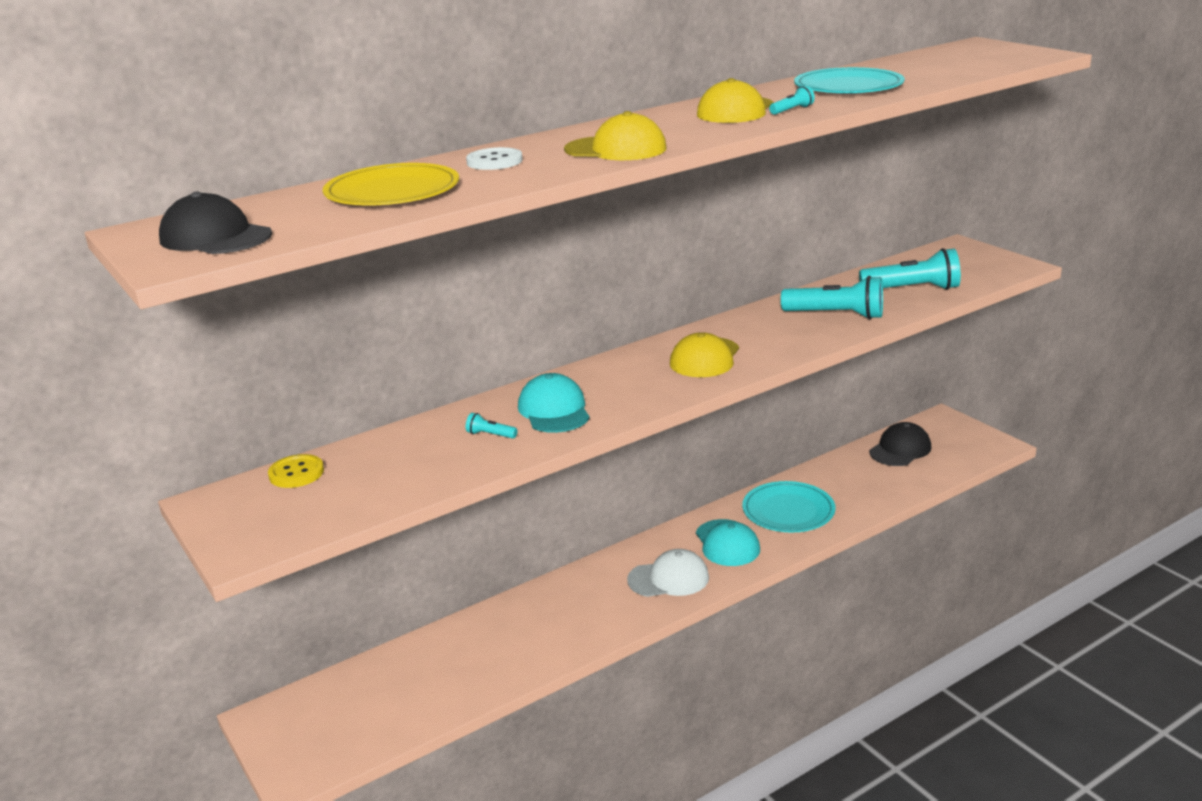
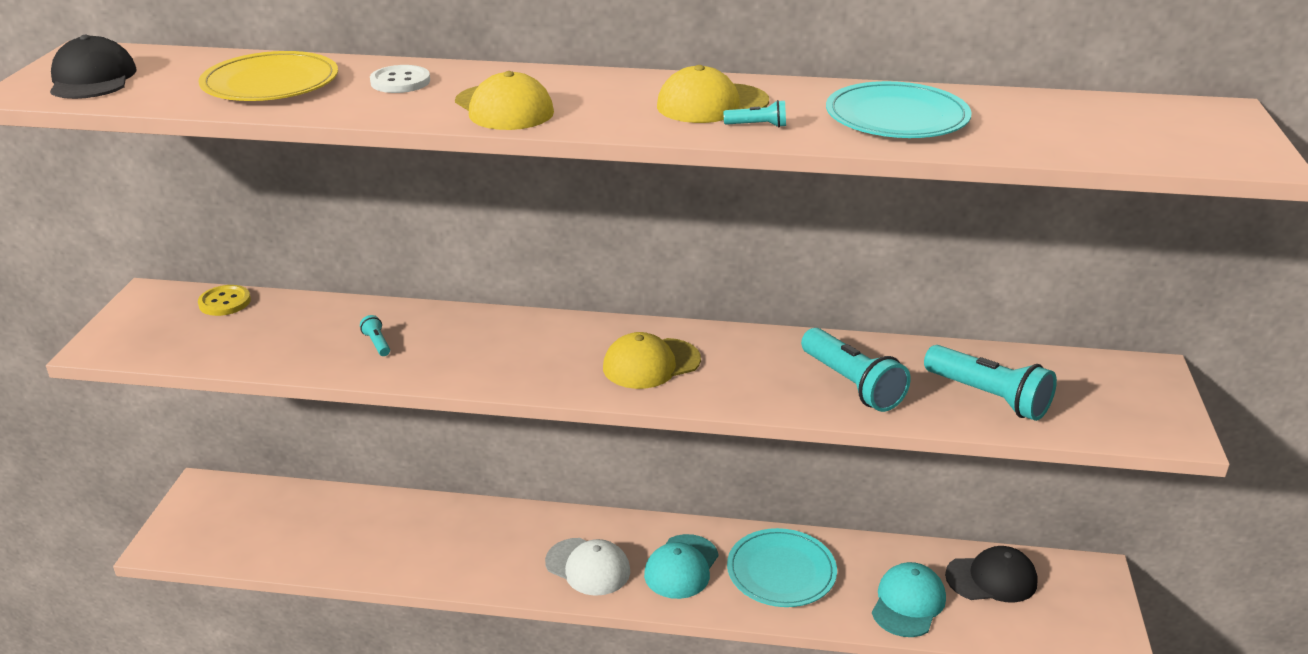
camera: 40 degrees right, 5 degrees up
turquoise cap [518,373,590,433] -> turquoise cap moved to [872,562,946,637]

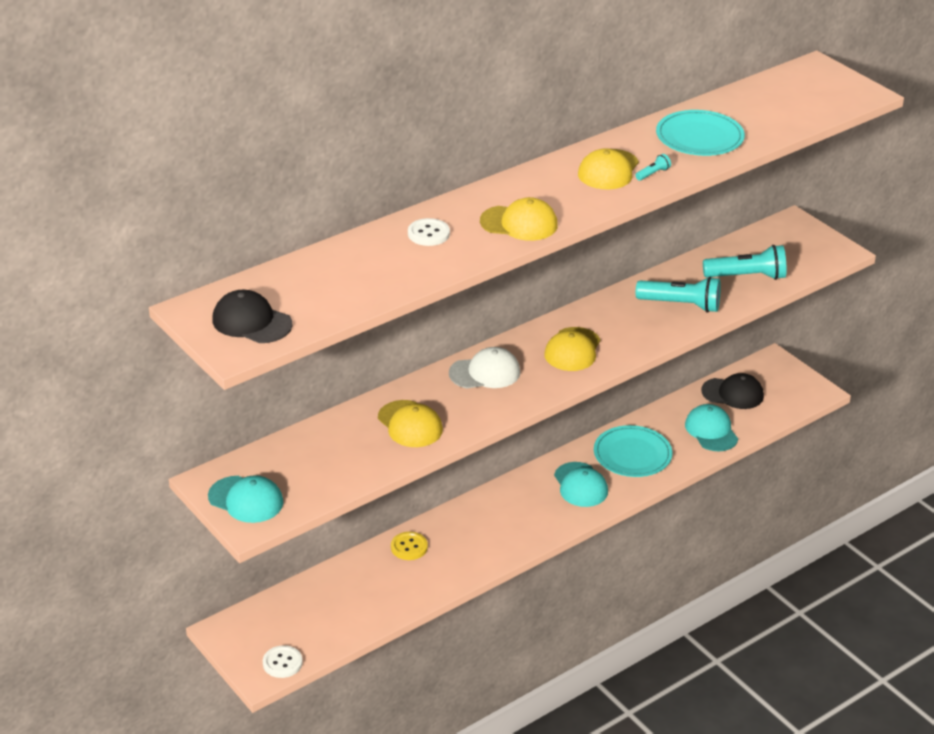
camera: 45 degrees left, 5 degrees up
yellow button [198,285,251,316] -> yellow button moved to [391,532,428,560]
yellow plate [199,51,338,101] -> none
turquoise flashlight [360,315,390,356] -> yellow cap [378,400,443,447]
white cap [545,538,630,596] -> white cap moved to [449,347,520,389]
black cap [945,546,1038,603] -> black cap turned 60 degrees clockwise [701,373,764,409]
none -> turquoise cap [208,475,283,523]
none -> white button [263,645,303,678]

